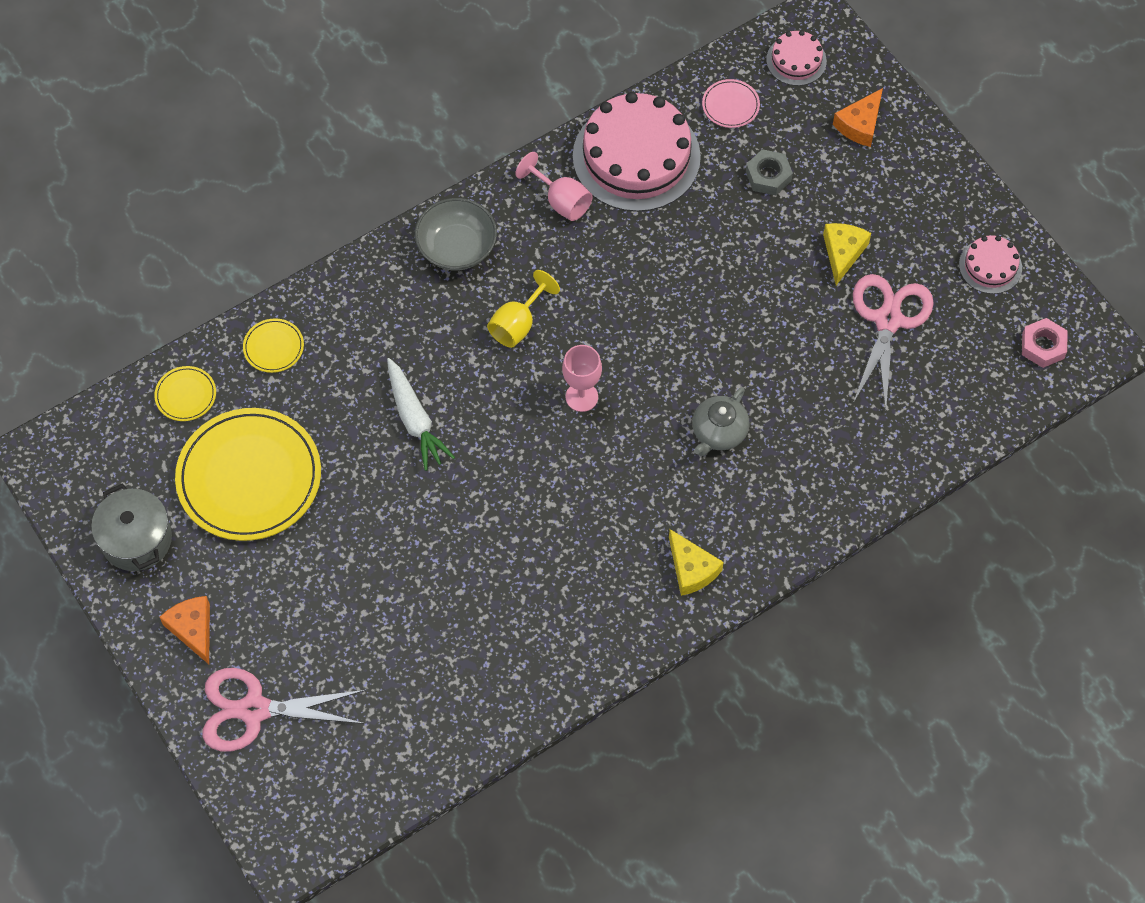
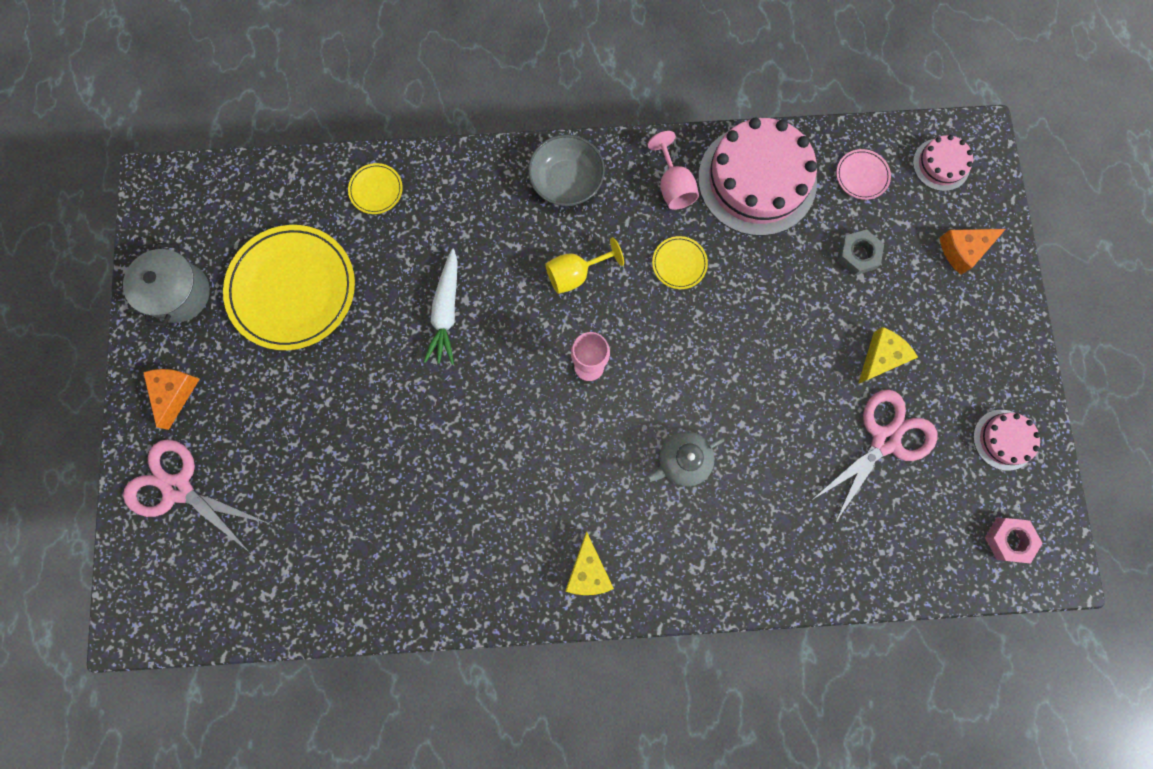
camera: 30 degrees right, 15 degrees up
yellow plate [154,366,216,421] -> yellow plate moved to [652,236,708,289]

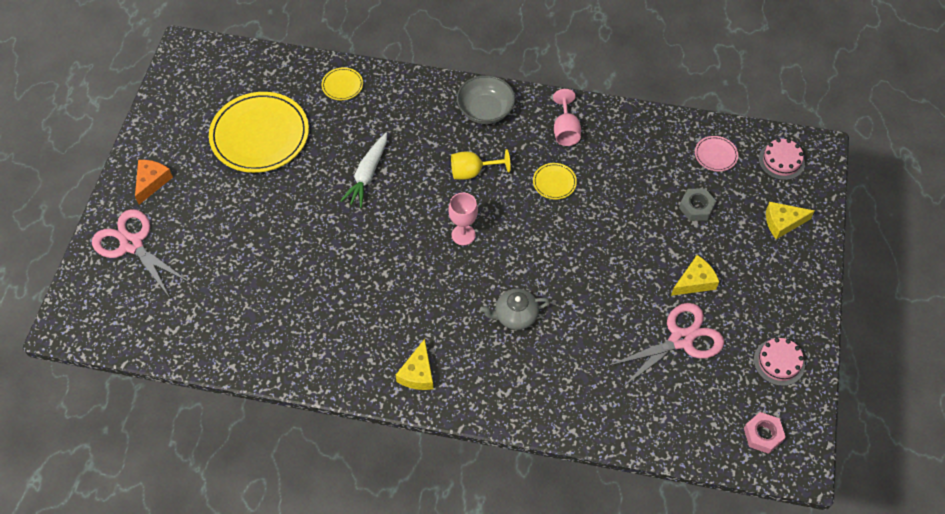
camera: 15 degrees right, 20 degrees down
grey pot [123,243,210,326] -> none
pink cake [698,118,817,236] -> none
orange cheese [939,229,1006,275] -> yellow cheese [766,202,815,239]

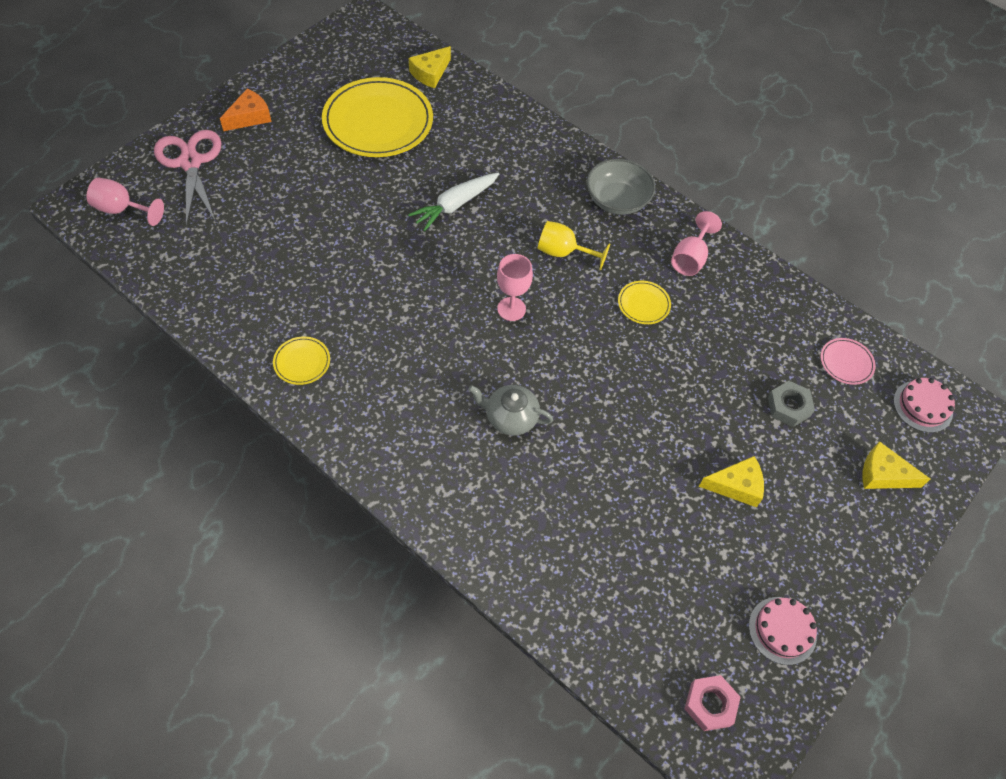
camera: 25 degrees right, 0 degrees up
yellow plate [322,67,363,100] -> yellow plate moved to [273,336,330,385]
yellow cheese [396,339,433,390] -> yellow cheese moved to [409,46,451,88]
pink scissors [608,303,724,388] -> none
none -> pink goblet [87,177,164,226]

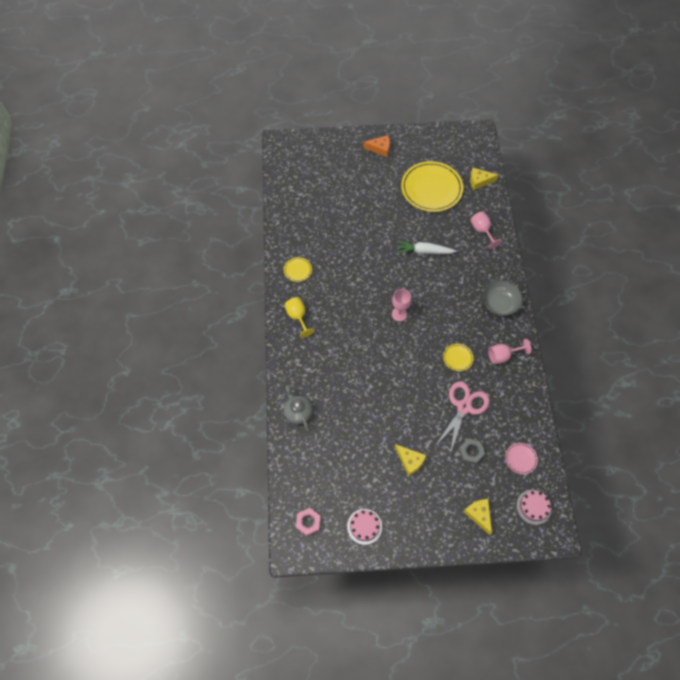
camera: 50 degrees right, 5 degrees up
pink goblet [87,177,164,226] -> pink goblet moved to [470,211,502,249]
pink scissors [154,130,222,226] -> pink scissors moved to [435,381,490,454]
grey teapot [468,385,553,436] -> grey teapot moved to [284,385,312,429]
yellow goblet [538,221,610,270] -> yellow goblet moved to [285,297,314,338]

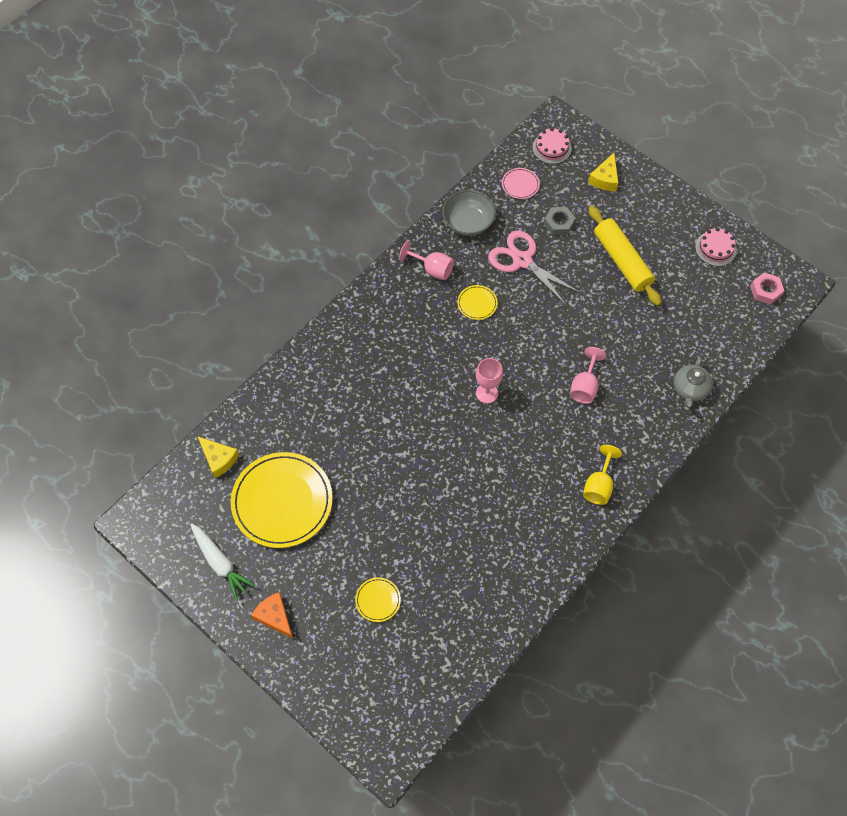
camera: 135 degrees left, 0 degrees up
yellow plate [284,257,312,282] -> yellow plate moved to [355,577,401,622]
yellow cheese [395,444,426,476] -> yellow rolling pin [589,206,662,306]
white carrot [397,241,456,254] -> white carrot moved to [190,523,256,601]
pink scissors [435,381,490,454] -> pink scissors turned 60 degrees clockwise [488,230,581,306]
pink goblet [470,211,502,249] -> pink goblet moved to [570,347,606,404]
grey bowl [482,280,523,316] -> grey bowl moved to [442,190,496,236]

